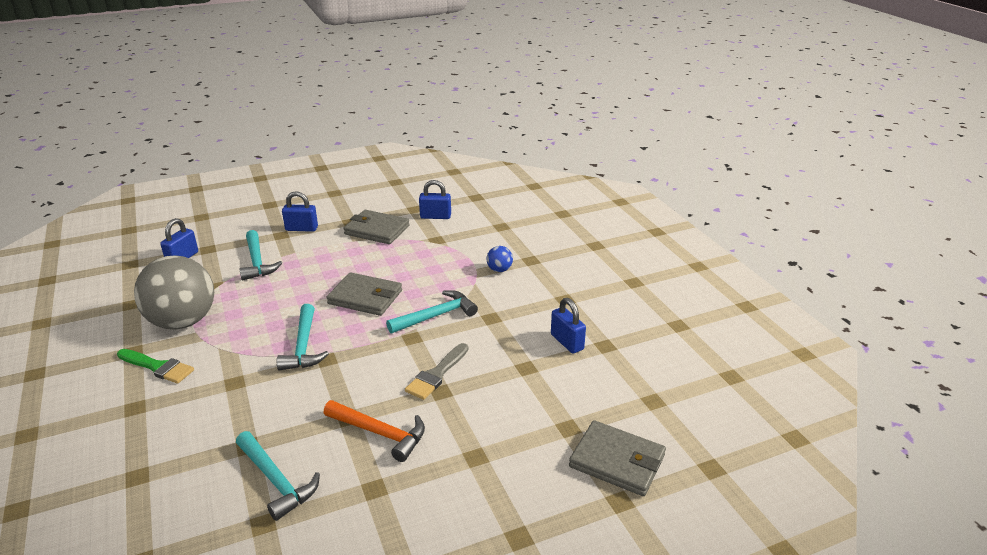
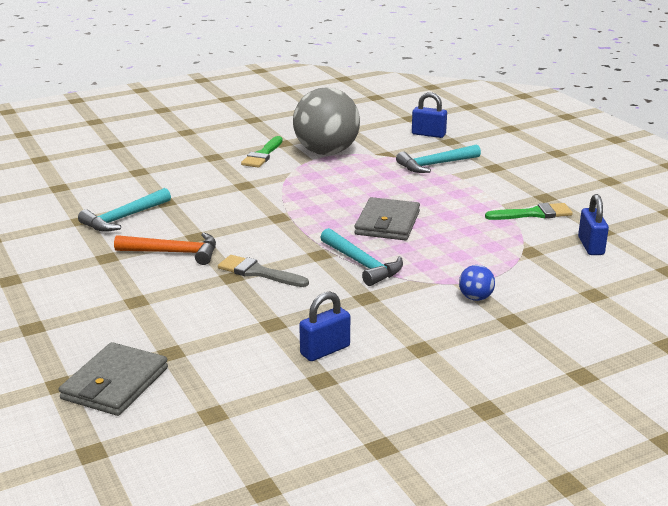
camera: 85 degrees right, 5 degrees down
turquoise hammer [277,304,329,371] -> none
blue padlock [282,191,318,232] -> none
orange hammer [324,400,425,462] -> orange hammer turned 105 degrees counterclockwise [114,233,216,265]
grey wallet [344,210,410,244] -> green brush [485,203,573,220]

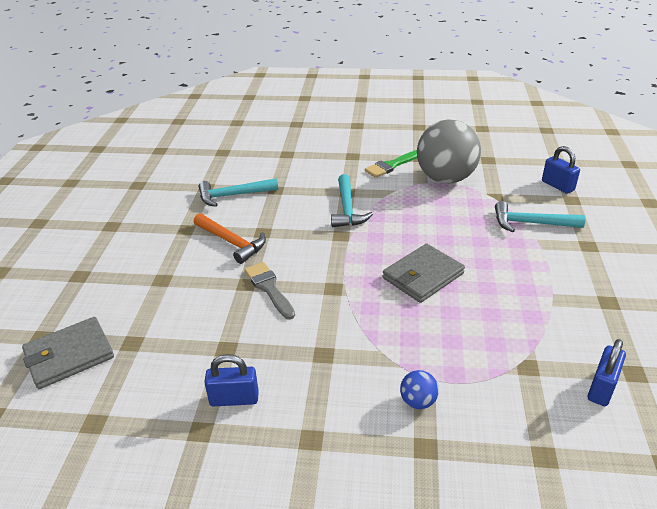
camera: 35 degrees right, 10 degrees up
turquoise hammer [320,228,403,286] -> turquoise hammer moved to [331,174,373,227]
green brush [485,203,573,220] -> none

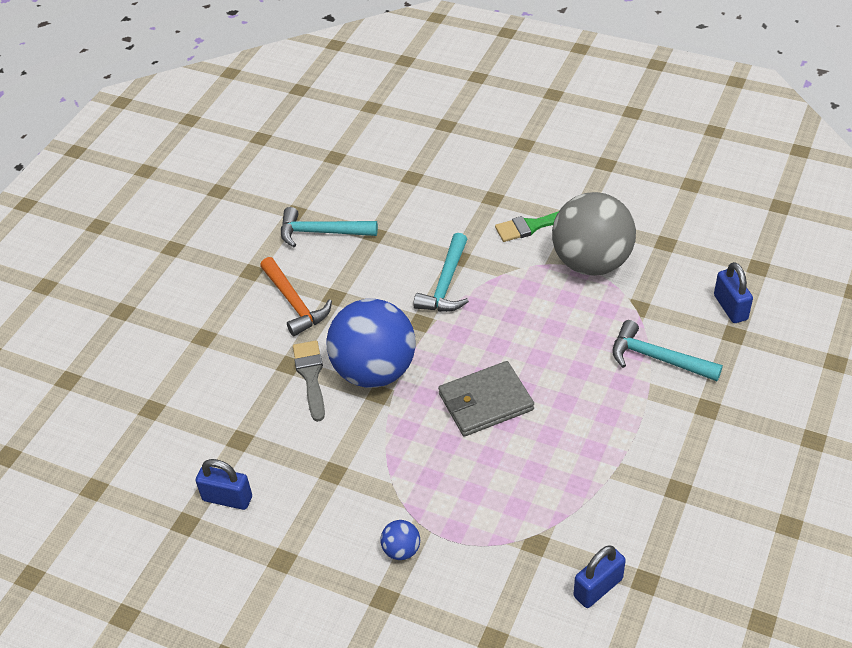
camera: 20 degrees right, 10 degrees up
grey wallet [22,317,114,389] -> none
none -> blue ball [326,299,415,388]

